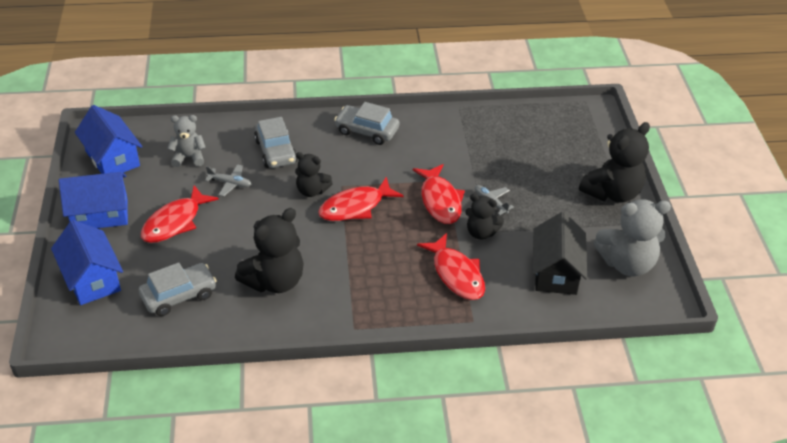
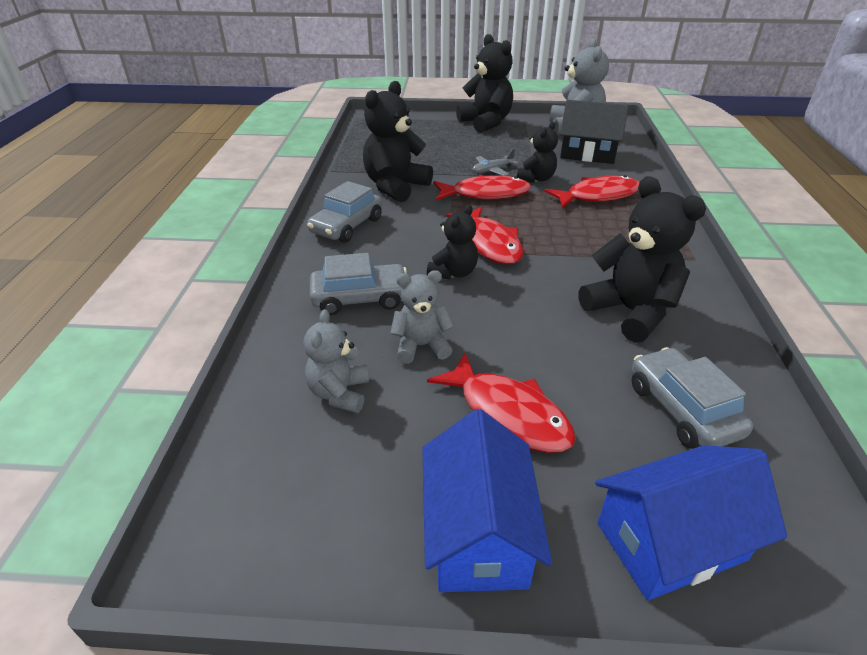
camera: 80 degrees left, 5 degrees down
blue house [75,105,143,174] -> none
grey plane [205,164,251,196] -> grey teddy bear [390,270,455,364]
none -> black teddy bear [363,81,433,202]

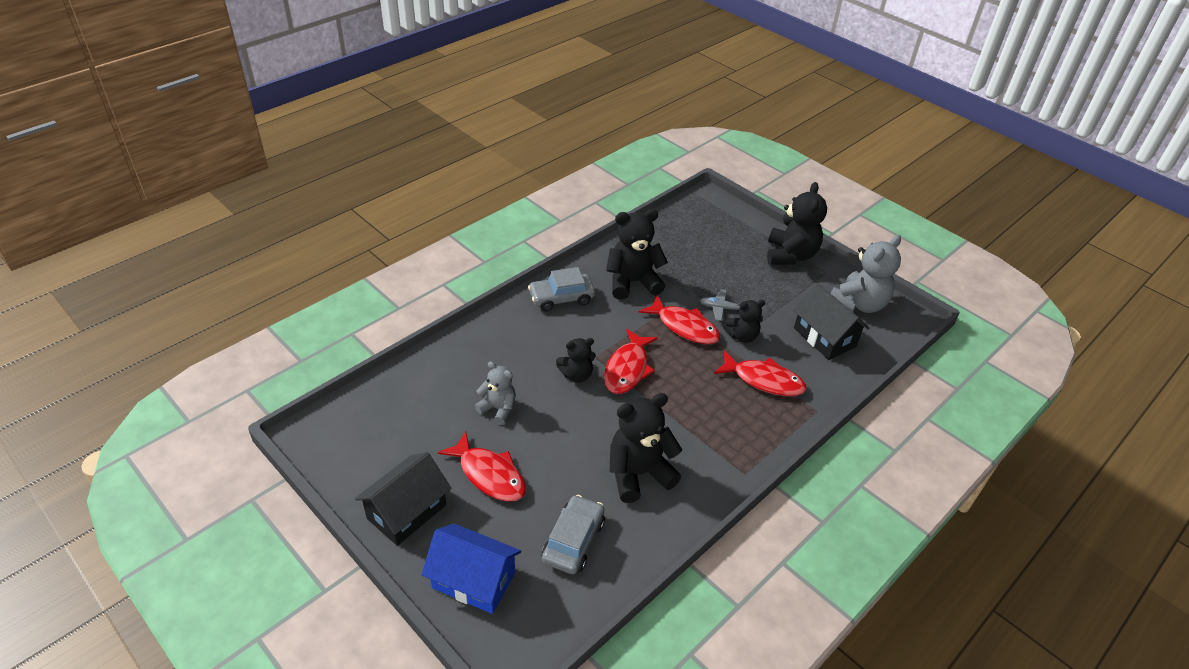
camera: 40 degrees right, 5 degrees up
grey teddy bear [304,309,369,413] -> none
grey car [310,253,407,315] -> none
blue house [422,409,552,592] -> black house [355,452,451,546]
red fish [427,352,576,453] -> red fish turned 45 degrees counterclockwise [438,431,526,502]
black teddy bear [578,176,706,343] -> black teddy bear turned 120 degrees counterclockwise [610,393,682,503]

